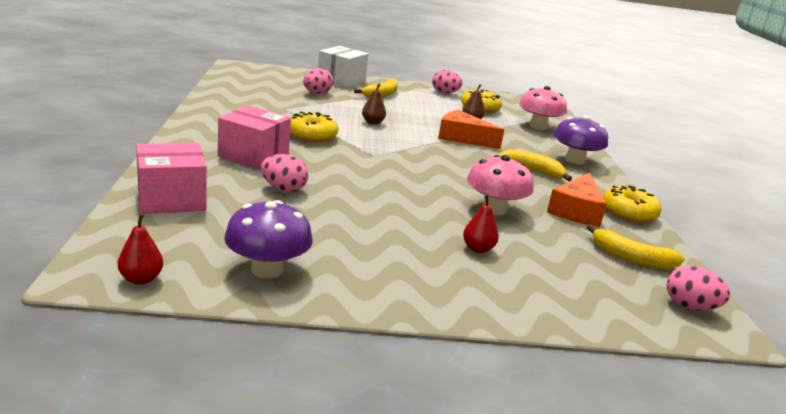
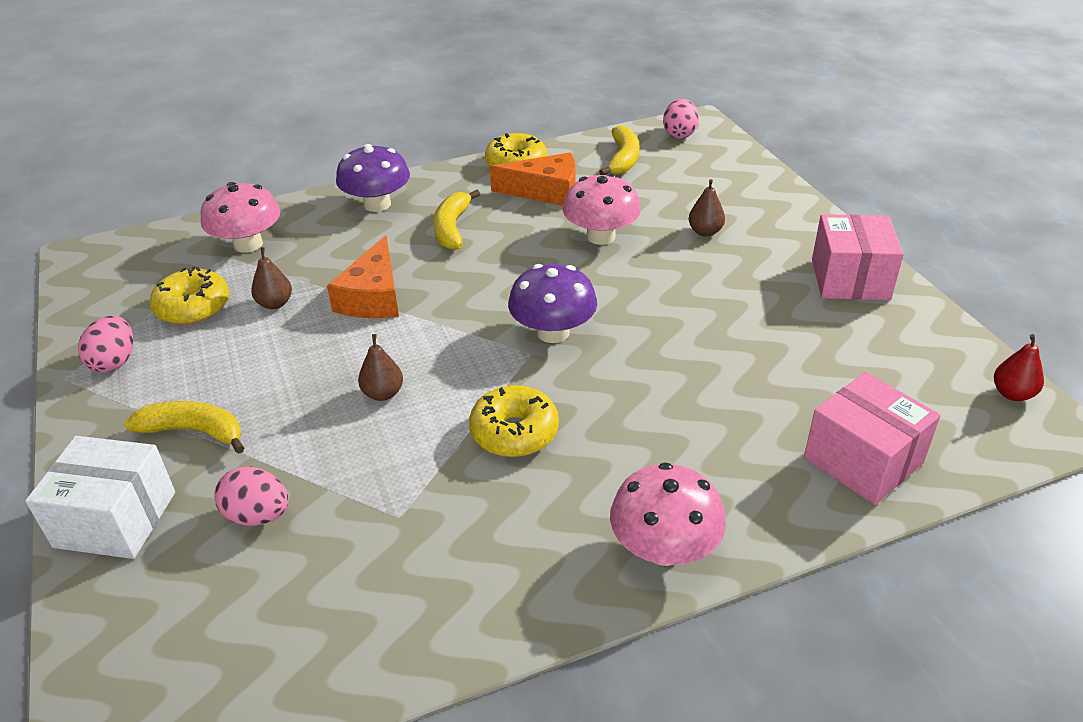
camera: 105 degrees left, 15 degrees up
pink box [218,106,291,170] -> pink box moved to [812,214,904,300]
purple mushroom [224,200,313,278] -> purple mushroom moved to [508,264,597,343]
pink egg [261,154,308,192] -> none
red pear [463,195,499,253] -> brown pear [689,179,725,236]
none -> pink mushroom [610,462,726,566]

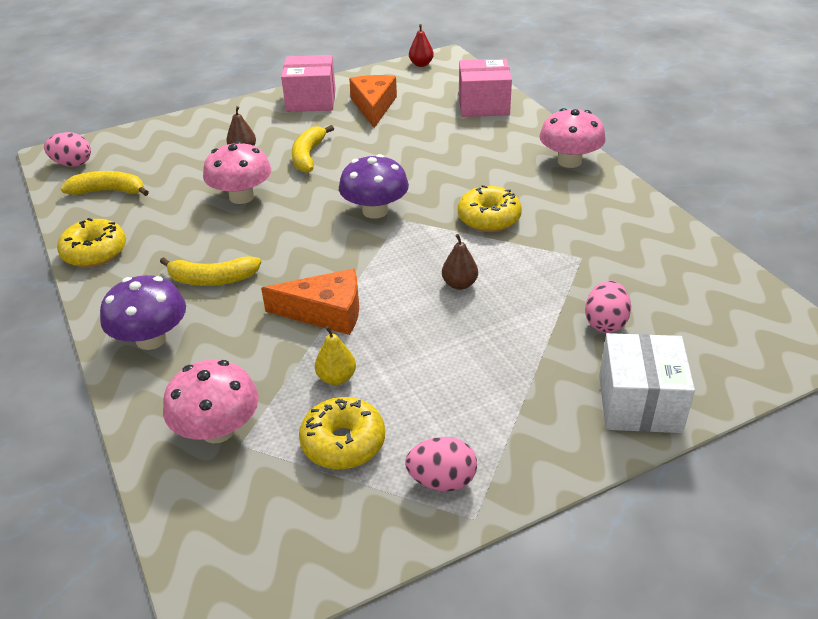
camera: 95 degrees left, 0 degrees up
yellow banana [124,401,244,454] -> yellow banana moved to [292,125,334,173]
brown pear [251,247,292,309] -> yellow pear [315,326,356,385]
orange cheese [490,153,575,206] -> orange cheese moved to [349,75,397,128]
pink box [804,372,940,505] -> pink box turned 45 degrees clockwise [459,59,512,117]

